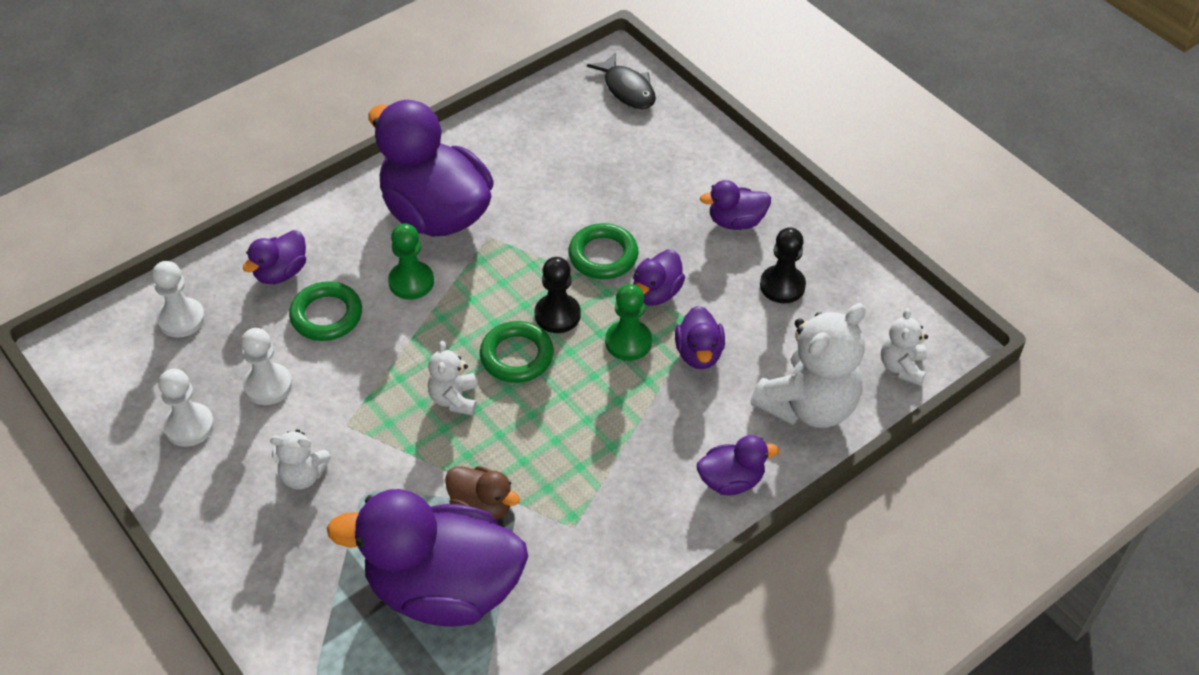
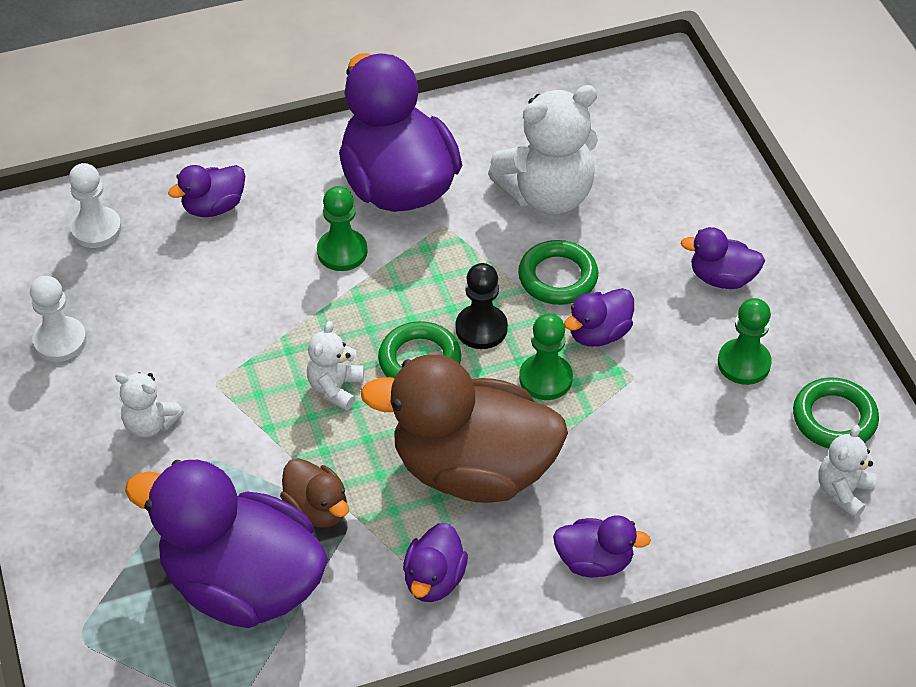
camera: 20 degrees right, 0 degrees up
white pawn [241,328,292,405] -> none
green ring [289,281,362,341] -> green ring moved to [793,377,879,448]
black fish [587,52,656,109] -> none
purple duck [675,306,725,369] -> purple duck moved to [403,523,468,602]
white teddy bear [751,303,866,428] -> white teddy bear moved to [488,85,598,215]
black pawn [760,227,806,303] -> green pawn [718,298,772,385]
none -> brown duck [360,354,568,503]

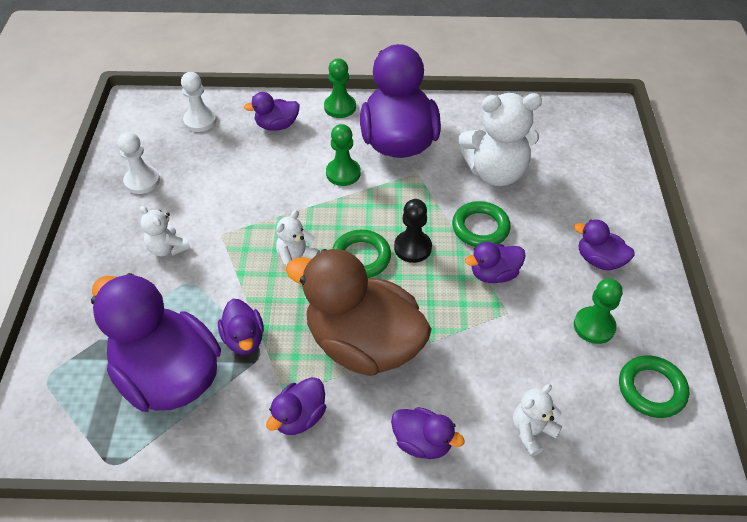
camera: 20 degrees right, 0 degrees up
brown duck [280,458,349,528] -> purple duck [218,299,264,355]
green pawn [519,314,573,400] -> green pawn moved to [324,58,356,118]
white teddy bear [818,425,877,519] -> white teddy bear moved to [513,384,562,456]

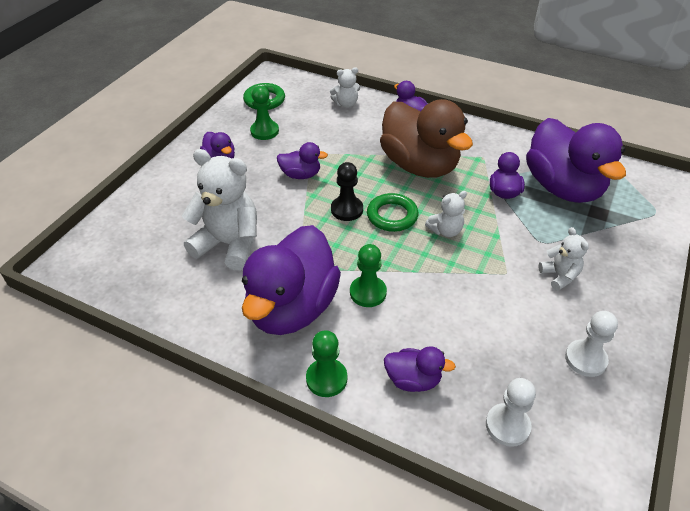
camera: 155 degrees left, 5 degrees down
purple duck [266,377,326,435] -> none
green ring [452,201,511,247] -> none

